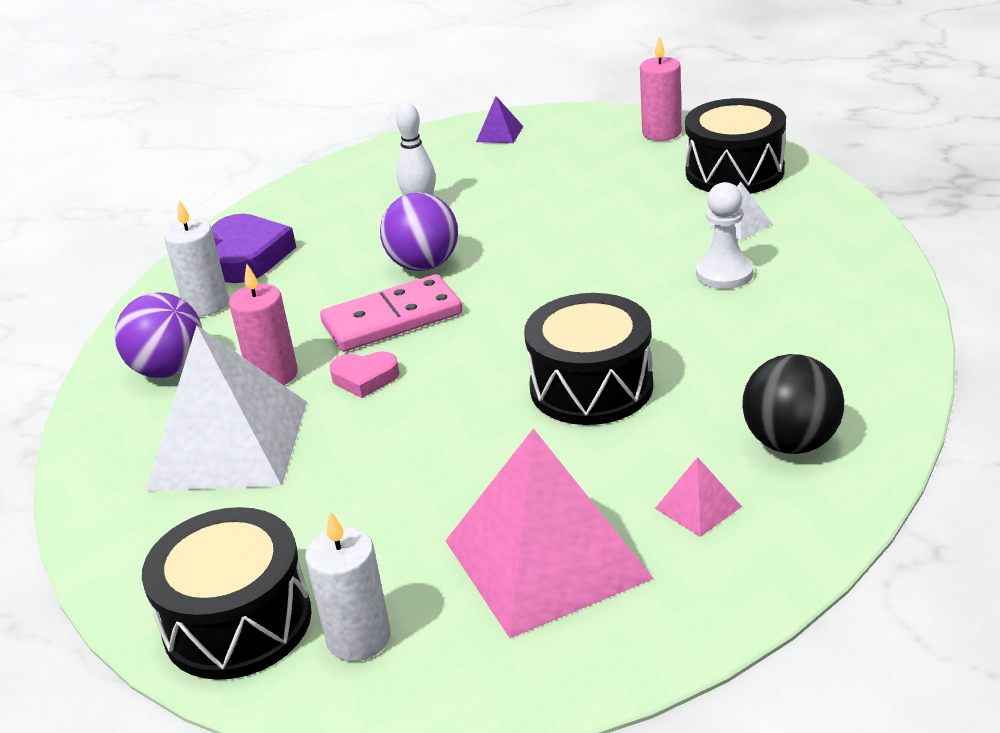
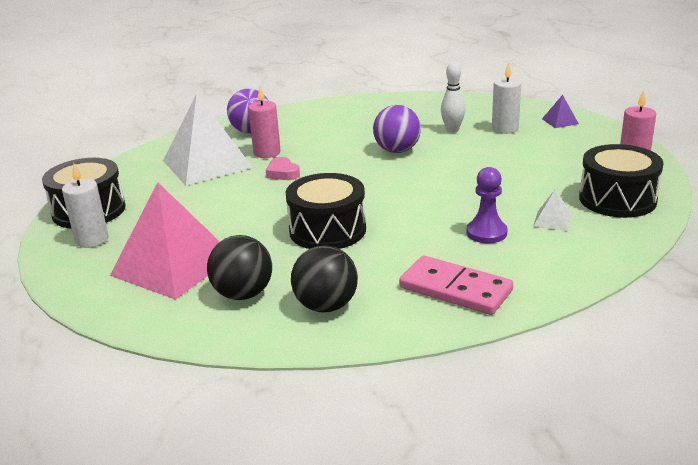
camera: 55 degrees right, 5 degrees down
white candle [164,200,229,316] -> white candle moved to [492,62,521,134]
purple heart [211,214,296,283] -> none
pink domino [320,274,463,352] -> pink domino moved to [399,256,513,315]
pink pyramid [655,457,742,537] -> black ball [207,235,272,300]
white pawn [696,182,753,289] -> purple pawn [467,167,508,243]

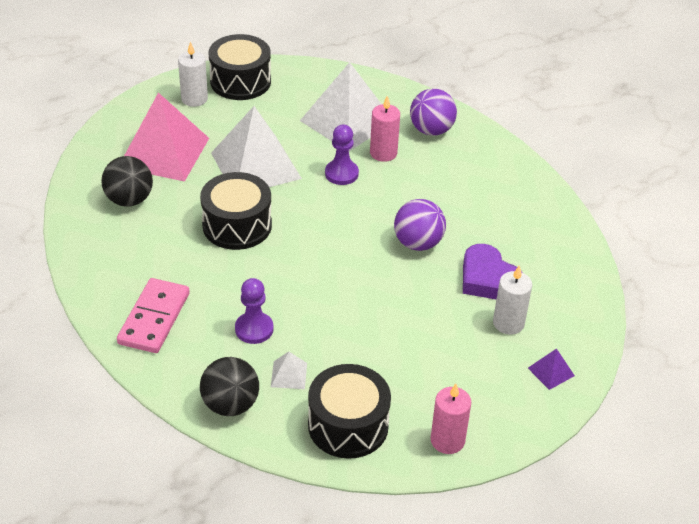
camera: 70 degrees right, 15 degrees up
pink heart [266,157,300,180] -> purple pawn [325,125,359,185]
black ball [291,245,358,312] -> black ball moved to [200,357,259,416]
white bowling pin [441,61,465,133] -> purple heart [463,244,523,299]
none -> white pyramid [211,106,302,187]

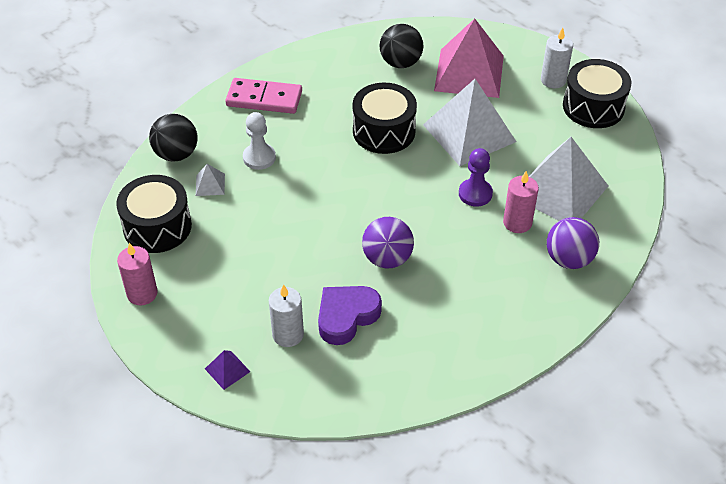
camera: 85 degrees right, 5 degrees up
purple pawn [235,278,274,344] -> white pawn [243,112,276,170]

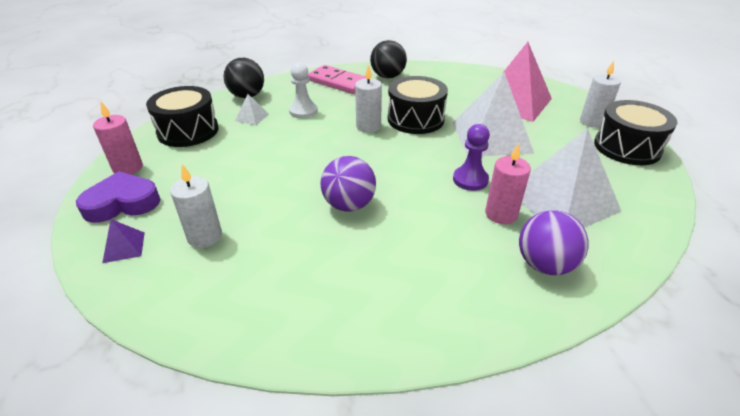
camera: 25 degrees right, 10 degrees down
purple heart [318,286,382,345] -> purple heart moved to [76,171,161,223]
black ball [380,24,424,68] -> black ball moved to [370,40,407,78]
none -> white candle [355,64,382,133]

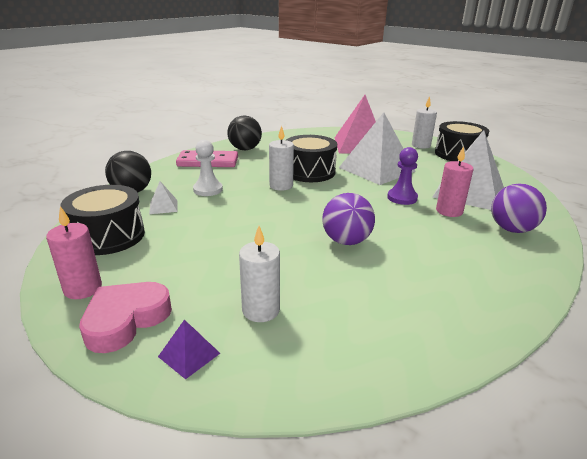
camera: 35 degrees left, 10 degrees down
purple heart [76,171,161,223] -> pink heart [79,282,172,353]

